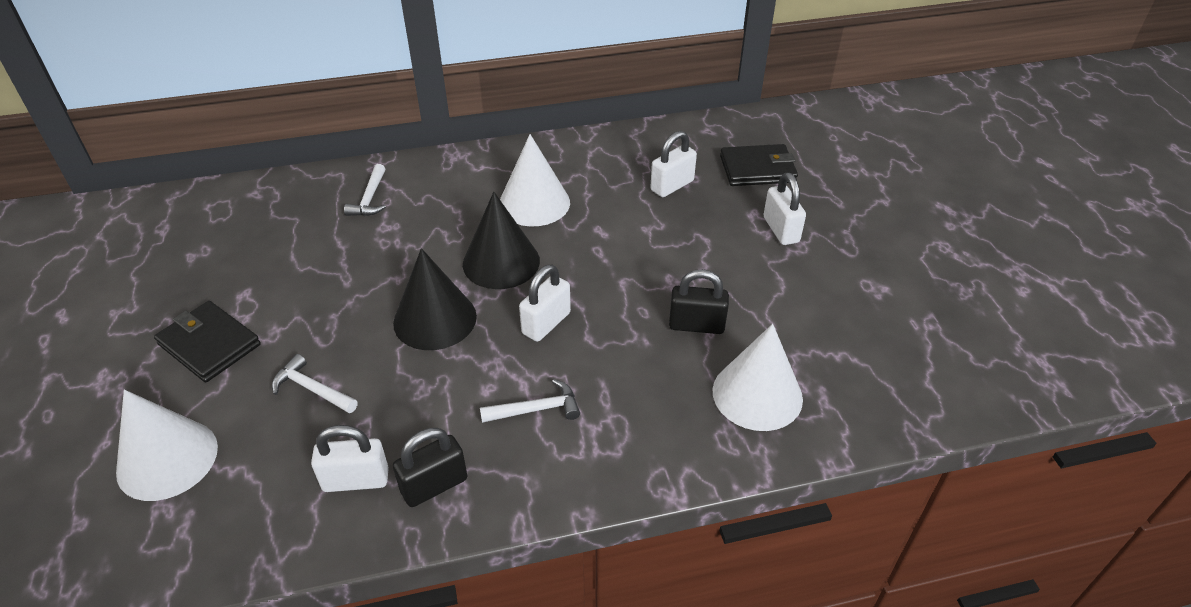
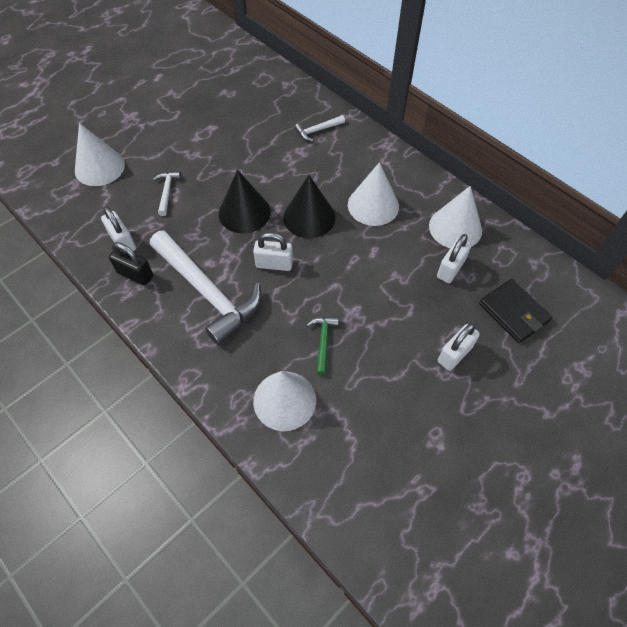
camera: 60 degrees right, 15 degrees up
black wallet [154,301,261,383] -> none
white hammer [480,379,580,423] -> white hammer [150,230,262,345], size x2.33
white padlock [650,131,697,197] -> white padlock turned 75 degrees counterclockwise [437,234,471,283]
black padlock [669,269,729,334] -> green hammer [307,317,339,375]
none -> white cone [429,186,482,248]

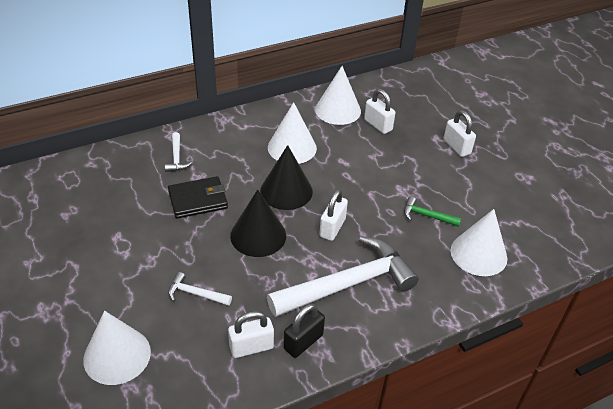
camera: 75 degrees left, 15 degrees down
black wallet [479,279,553,343] -> black wallet moved to [168,176,228,219]

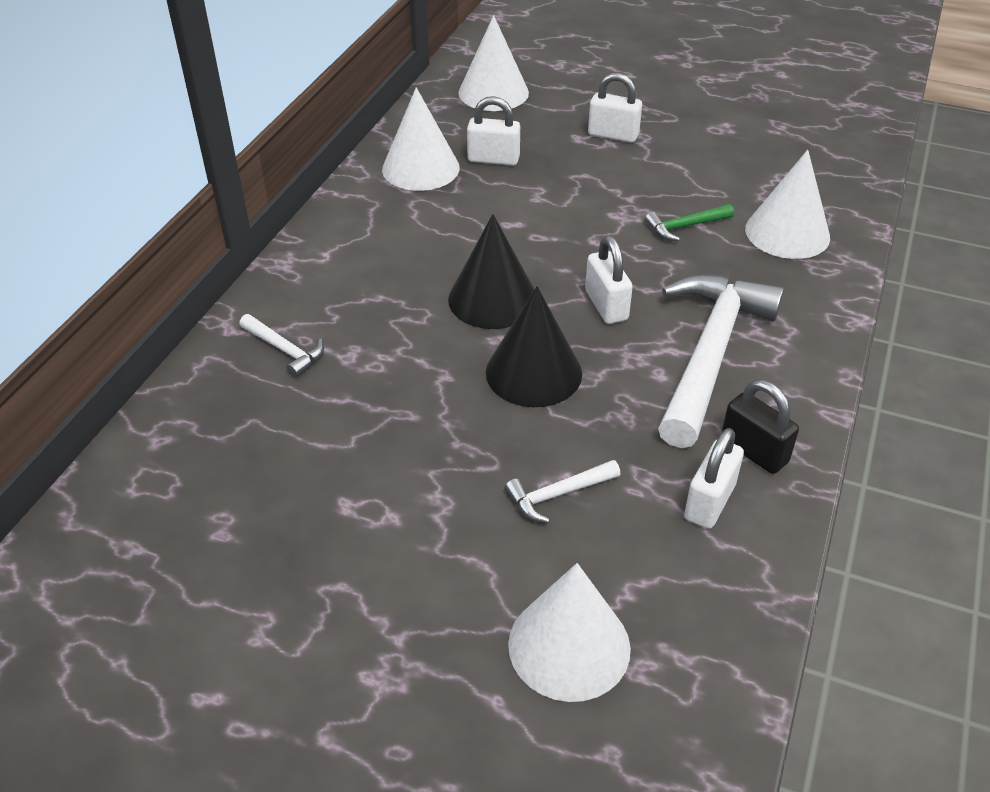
camera: 40 degrees left, 0 degrees up
black wallet [168,176,228,219] -> none
white cone [268,102,317,164] -> white cone moved to [459,15,529,111]
black padlock [284,303,325,358] -> black padlock turned 45 degrees counterclockwise [722,380,799,474]

